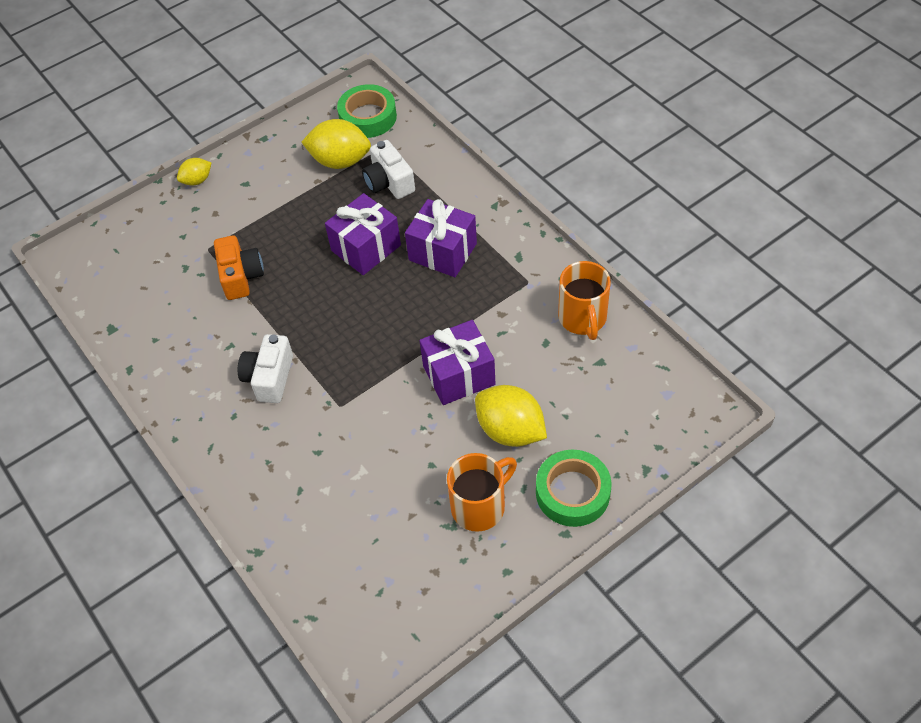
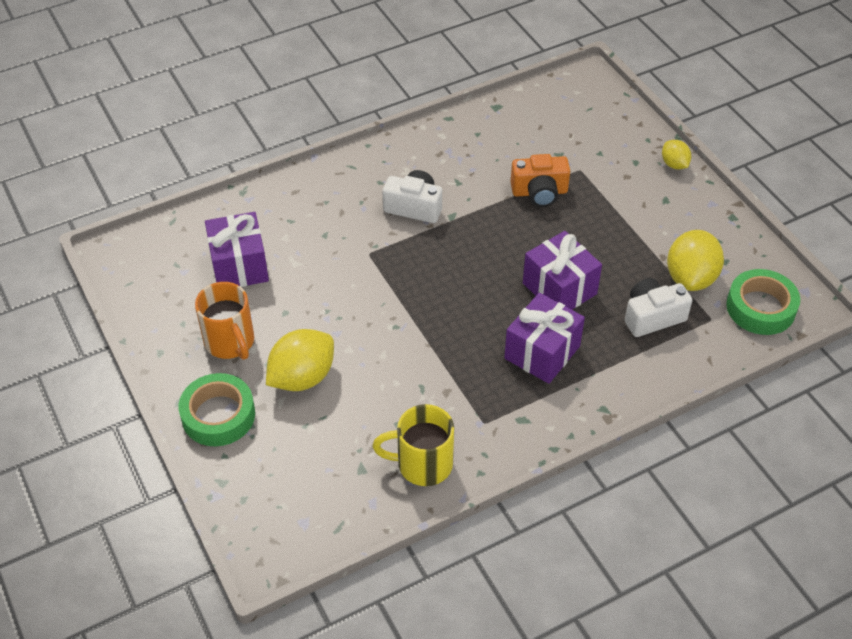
camera: 95 degrees right, 5 degrees down
purple gift [419,320,496,405] -> purple gift moved to [205,212,269,287]
orange mug [558,261,611,340] -> yellow mug [373,404,454,486]

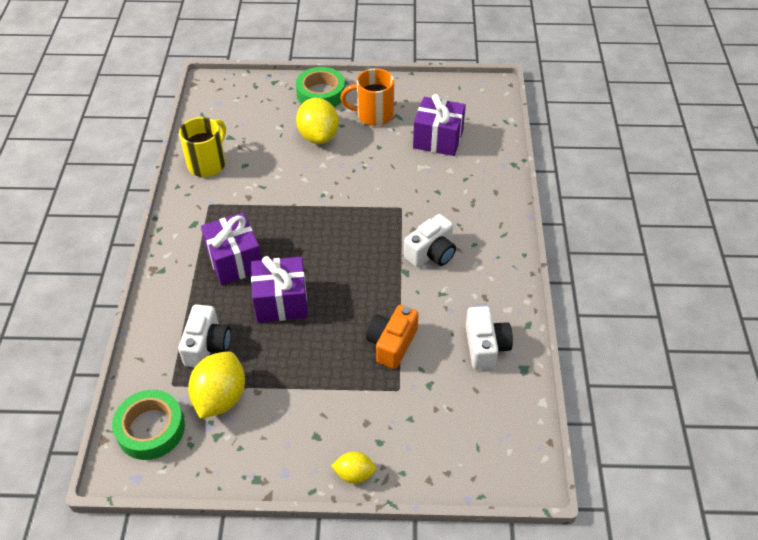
camera: 120 degrees right, 0 degrees up
yellow lemon [667,230,724,291] -> yellow lemon turned 60 degrees clockwise [188,351,245,419]
none -> white camera [466,306,513,370]

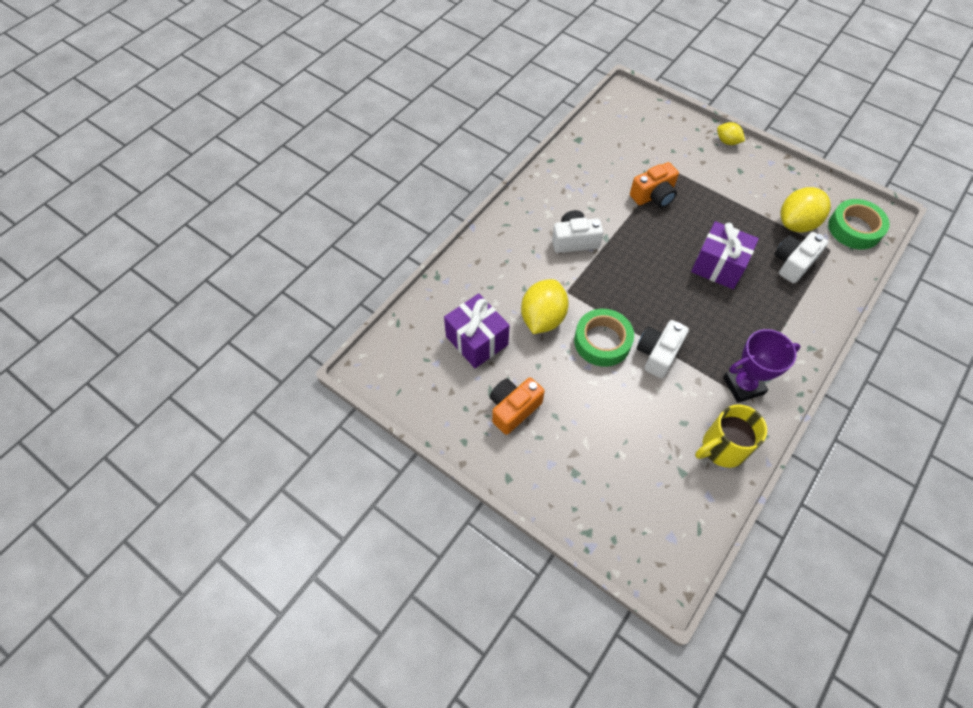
camera: 145 degrees left, 10 degrees up
purple gift [201,212,262,285] -> none
green tape [296,67,345,107] -> green tape moved to [574,309,634,367]
yellow lemon [296,98,339,144] -> yellow lemon moved to [521,279,569,334]
orange mug [340,68,394,126] -> orange camera [490,377,545,435]
white camera [466,306,513,370] -> white camera moved to [637,320,689,378]
none -> purple trophy [723,329,801,403]

